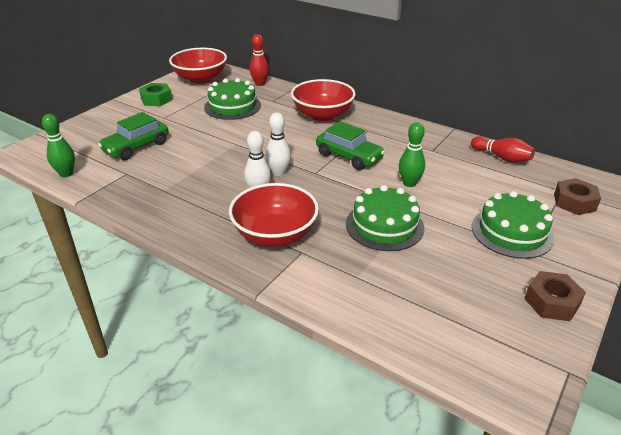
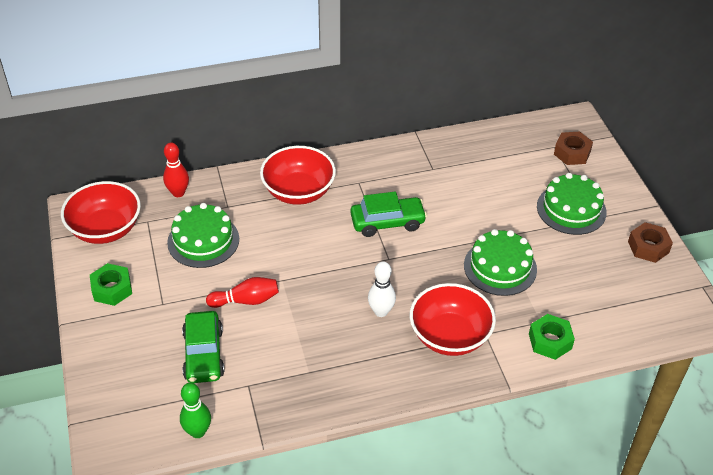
camera: 50 degrees left, 10 degrees up
white bowling pin [266,112,291,176] -> none
green bowling pin [399,122,425,187] -> none
red bowling pin [471,136,535,162] -> red bowling pin moved to [206,277,279,308]
none -> green nut [529,314,575,360]

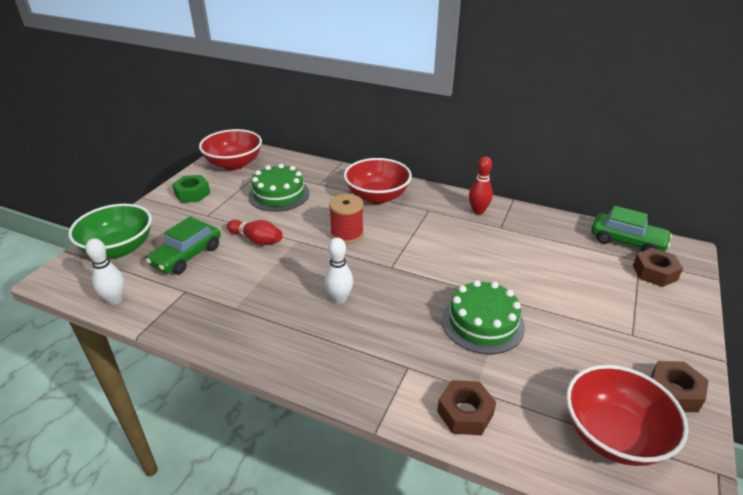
camera: 40 degrees right, 10 degrees down
red bowling pin [163,143,189,197] -> red bowling pin moved to [469,157,493,215]
green bowling pin [180,383,211,438] -> white bowling pin [85,238,125,305]
green car [350,192,427,237] -> green car moved to [591,206,672,252]
red bowl [410,283,496,356] -> red bowl moved to [566,365,689,466]
green nut [529,314,575,360] -> brown nut [437,380,496,435]
green cake [537,173,607,235] -> none
none -> green bowl [68,204,152,258]
none -> red spool [329,194,364,244]

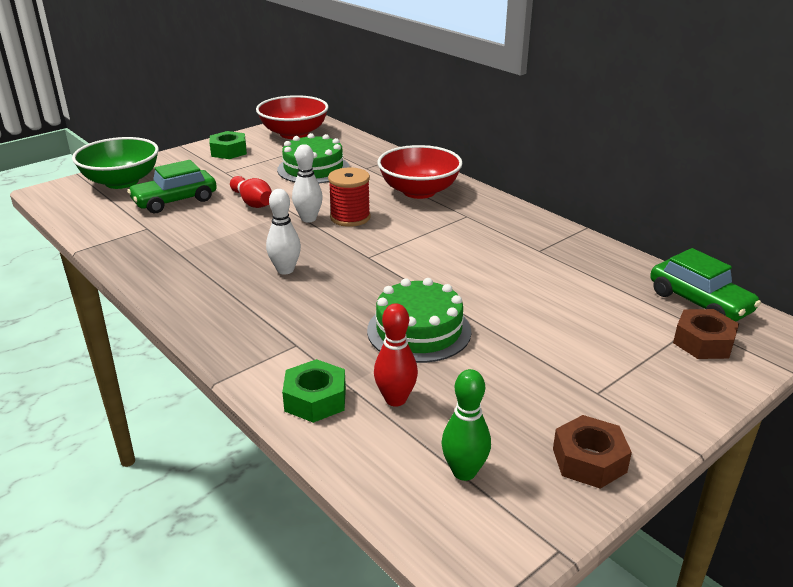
camera: 25 degrees right, 5 degrees down
white bowling pin [85,238,125,305] -> white bowling pin moved to [292,144,323,222]
brown nut [437,380,496,435] -> green nut [282,359,346,423]
red bowling pin [469,157,493,215] -> red bowling pin moved to [374,303,418,407]
red bowl [566,365,689,466] -> green bowling pin [441,369,491,481]

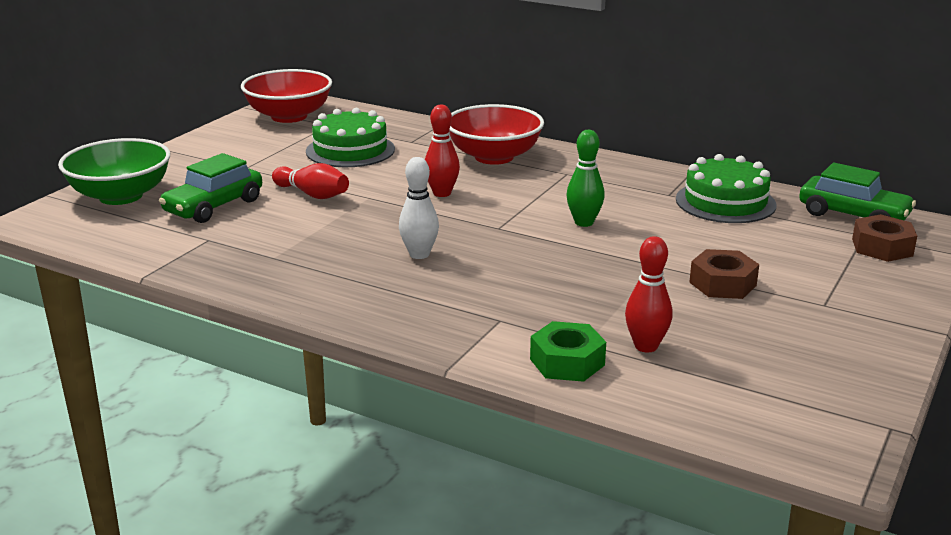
camera: 20 degrees left, 5 degrees down
green nut [209,131,247,159] -> none
white bowling pin [292,144,323,222] -> none
red spool [328,168,370,227] -> red bowling pin [425,105,460,197]
green cake [367,278,472,363] -> green cake moved to [676,154,776,223]
green bowling pin [441,369,491,481] -> green bowling pin moved to [566,130,605,227]
brown nut [553,415,632,489] -> brown nut moved to [689,249,759,299]

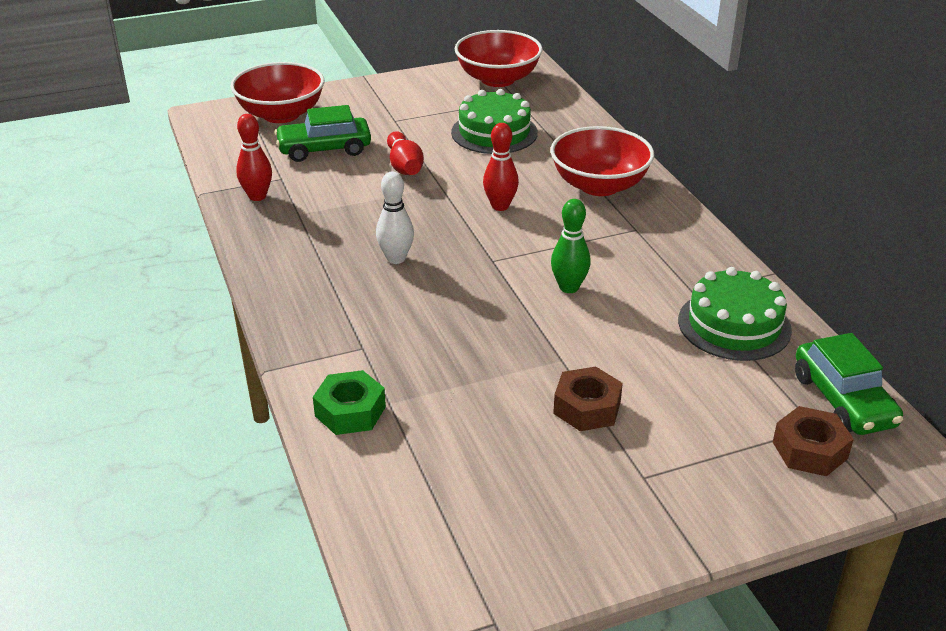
camera: 40 degrees right, 10 degrees up
green bowl [58,138,170,205] -> red bowl [231,62,324,123]
red bowling pin [625,236,673,352] -> red bowling pin moved to [236,114,272,201]

